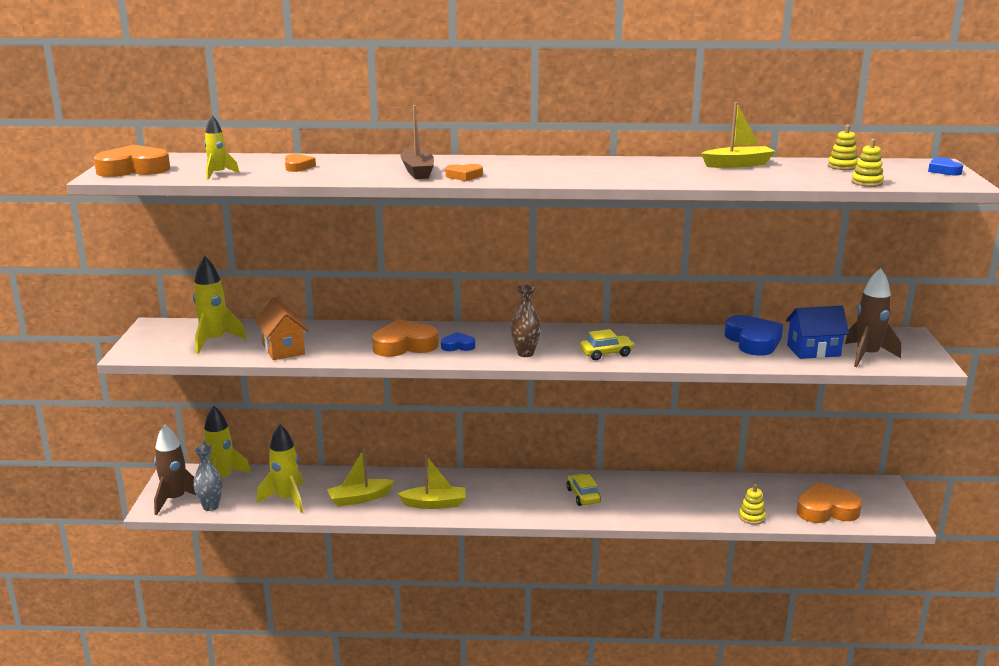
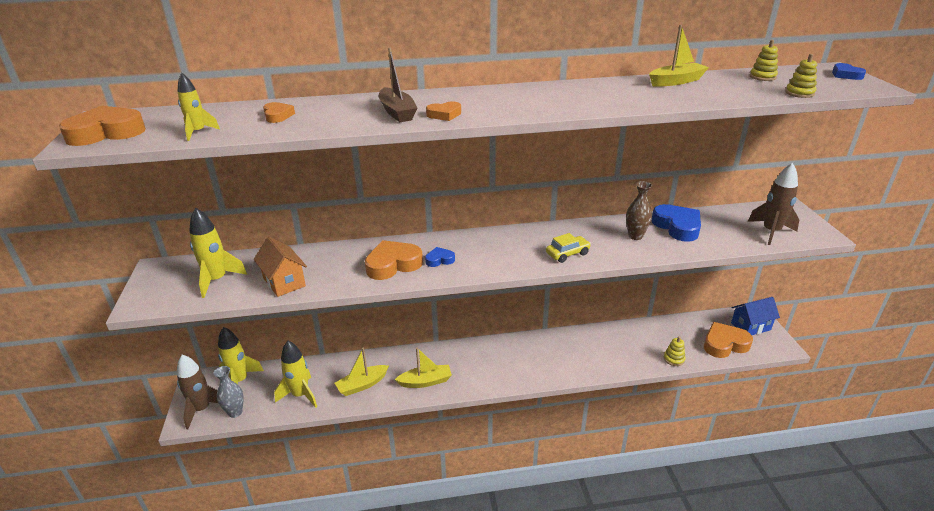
camera: 10 degrees left, 10 degrees up
brown vase [511,284,541,357] -> brown vase moved to [626,181,652,240]
yellow car [566,474,601,506] -> none
blue house [786,306,849,359] -> blue house moved to [731,297,780,335]

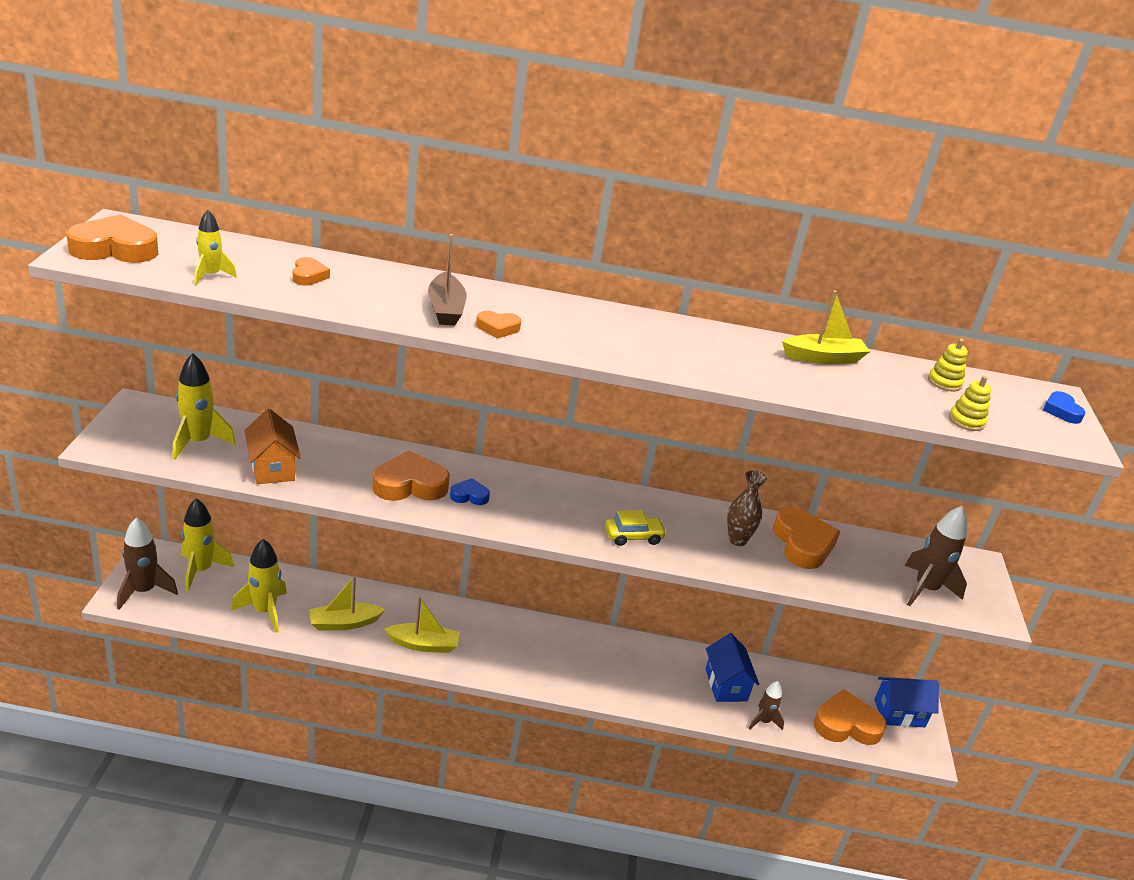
camera: 10 degrees right, 0 degrees up
grey vase [214,366,244,418] -> none
blue heart [652,204,701,242] -> orange heart [773,507,840,569]
yellow stacking toy [664,336,685,366] -> brown rocket [749,681,784,731]
none -> blue house [705,633,759,702]

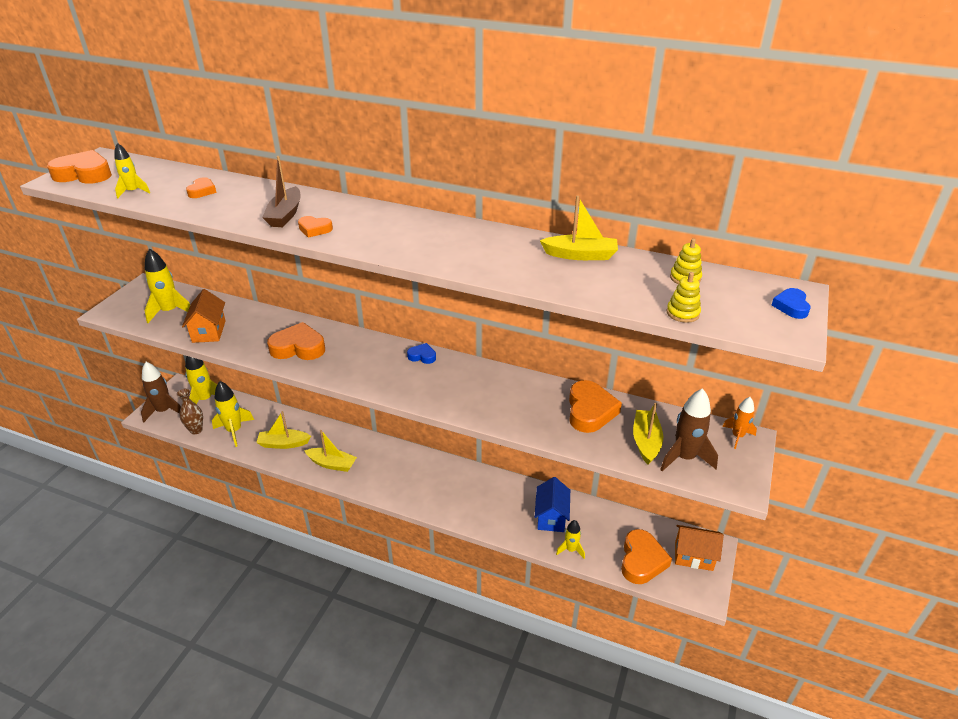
camera: 20 degrees right, 5 degrees up
blue heart [450,478,490,505] -> blue heart moved to [407,343,436,364]
yellow car [605,510,667,546] -> none
brown vase [727,470,767,546] -> brown vase moved to [176,388,203,435]
brown rocket [749,681,784,731] -> yellow rocket [556,520,585,559]
orange heart [814,689,887,745] -> orange heart turned 90 degrees clockwise [621,529,672,584]
blue house [874,677,939,727] -> orange house [675,525,724,571]
none -> yellow boat [633,403,663,465]
none -> orange rocket [722,397,757,449]

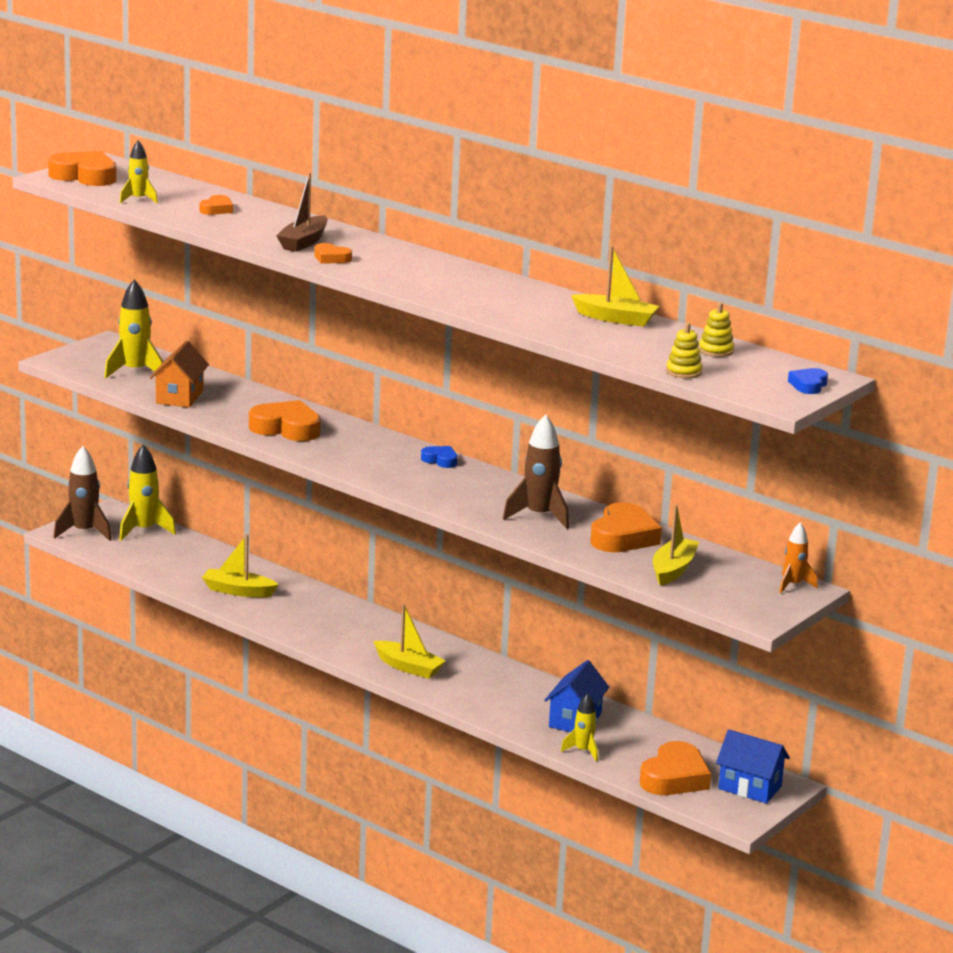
camera: 15 degrees right, 15 degrees down
brown vase [176,388,203,435] -> none
yellow rocket [212,381,254,447] -> none
yellow boat [304,430,357,472] -> yellow boat moved to [373,604,446,679]
brown rocket [660,388,718,471] -> brown rocket moved to [503,415,569,529]
orange house [675,525,724,571] -> blue house [716,730,790,804]

